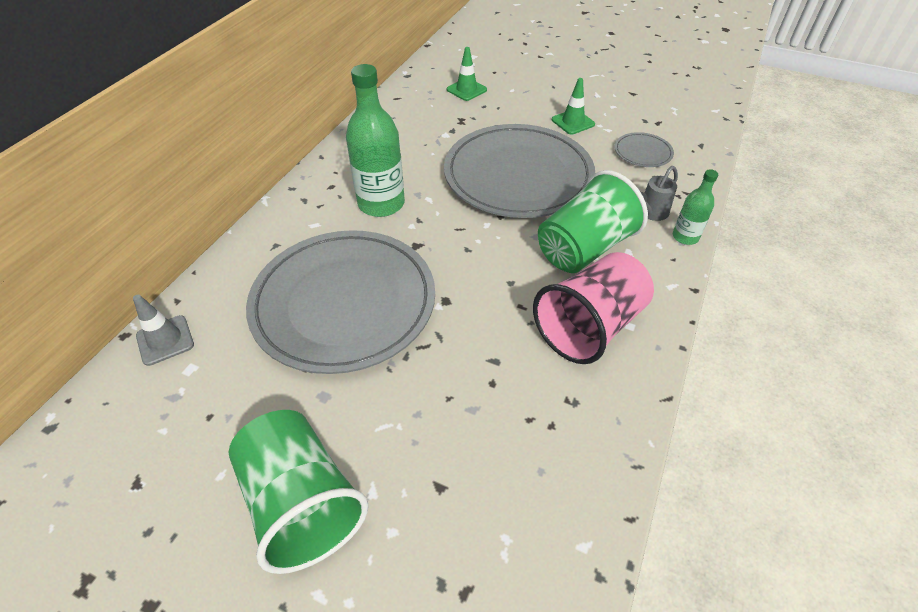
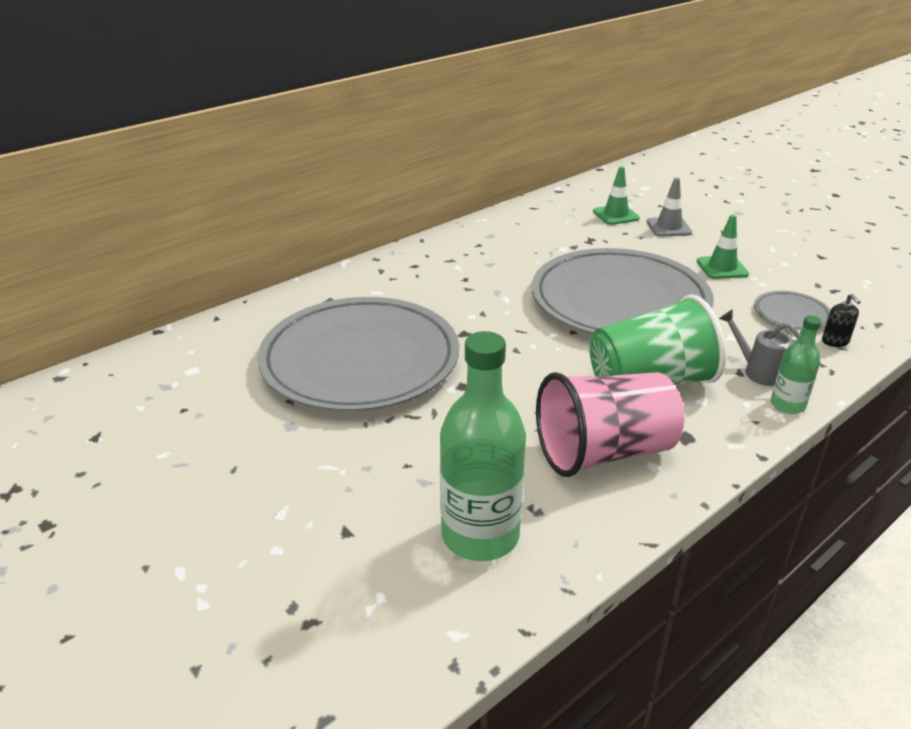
camera: 25 degrees right, 15 degrees down
grey traffic cone [133,295,194,366] -> grey traffic cone moved to [647,177,692,236]
green cup [229,410,368,574] -> none
green bottle [346,64,405,217] -> green bottle moved to [440,331,526,561]
grey watering can [641,166,678,221] -> grey watering can turned 60 degrees clockwise [719,309,800,386]
none -> black soap dispenser [822,294,861,347]

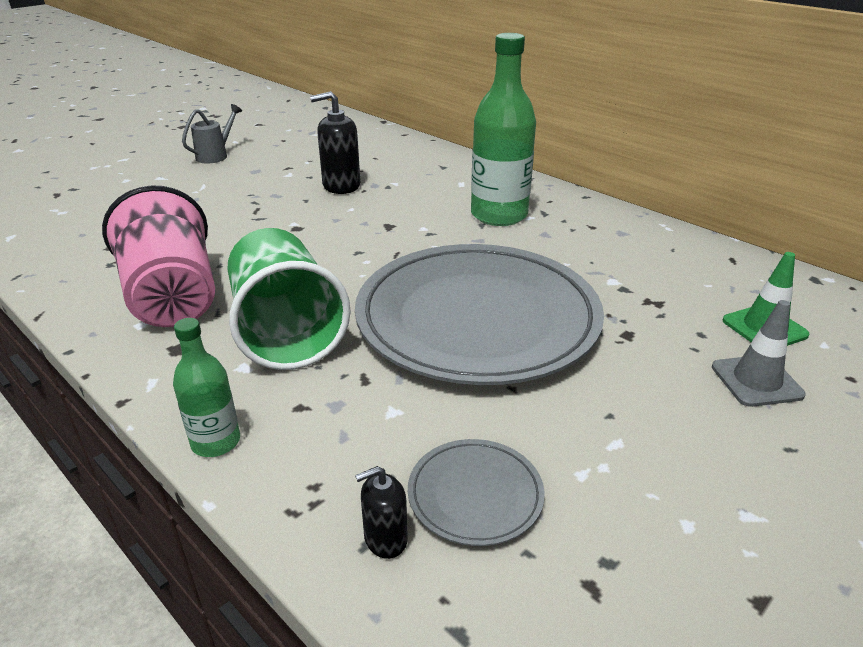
camera: 85 degrees right, 0 degrees up
grey plate [257,297,459,412] -> black soap dispenser [310,91,360,194]
green bottle [440,331,526,561] -> green bottle moved to [471,33,536,226]
green traffic cone [697,215,749,279] -> none
grey watering can [719,309,800,386] -> grey watering can moved to [182,104,242,164]

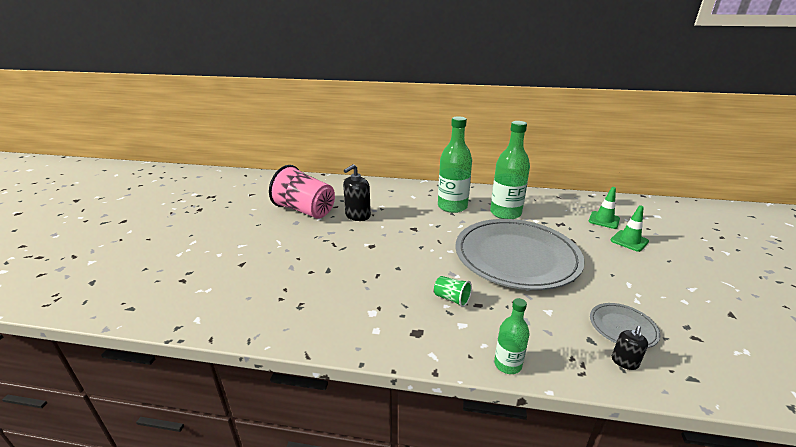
camera: 35 degrees left, 5 degrees down
pink cup [102,185,215,327] -> pink cup moved to [269,165,335,219]
grey watering can [182,104,242,164] -> none
green cup [227,228,351,370] -> green cup [434,276,472,307], size x0.43
grey traffic cone [712,300,806,407] -> green traffic cone [610,205,649,252]
none -> green bottle [490,121,530,219]

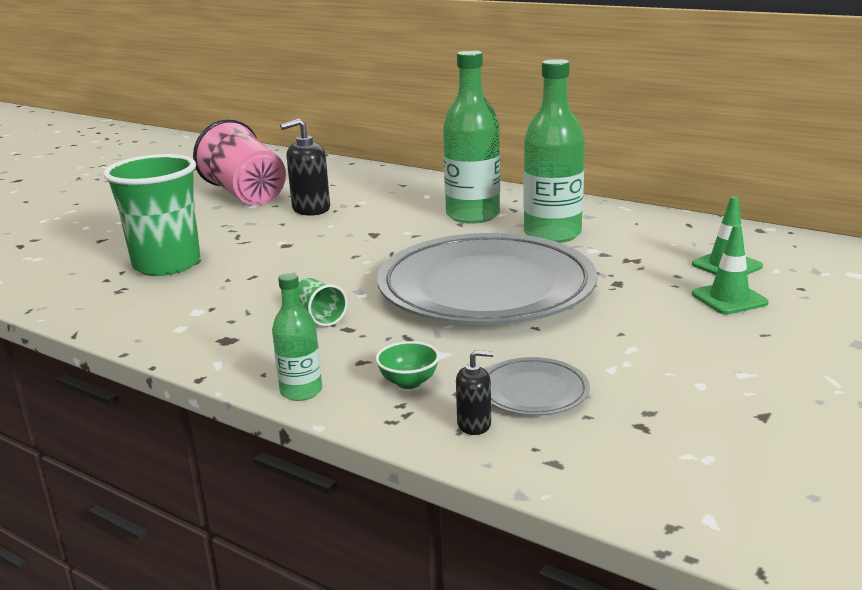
camera: 25 degrees right, 5 degrees down
black soap dispenser [612,326,648,370] -> black soap dispenser turned 150 degrees counterclockwise [456,350,493,435]
none -> green cup [103,154,200,276]
none -> green bowl [376,341,440,389]

